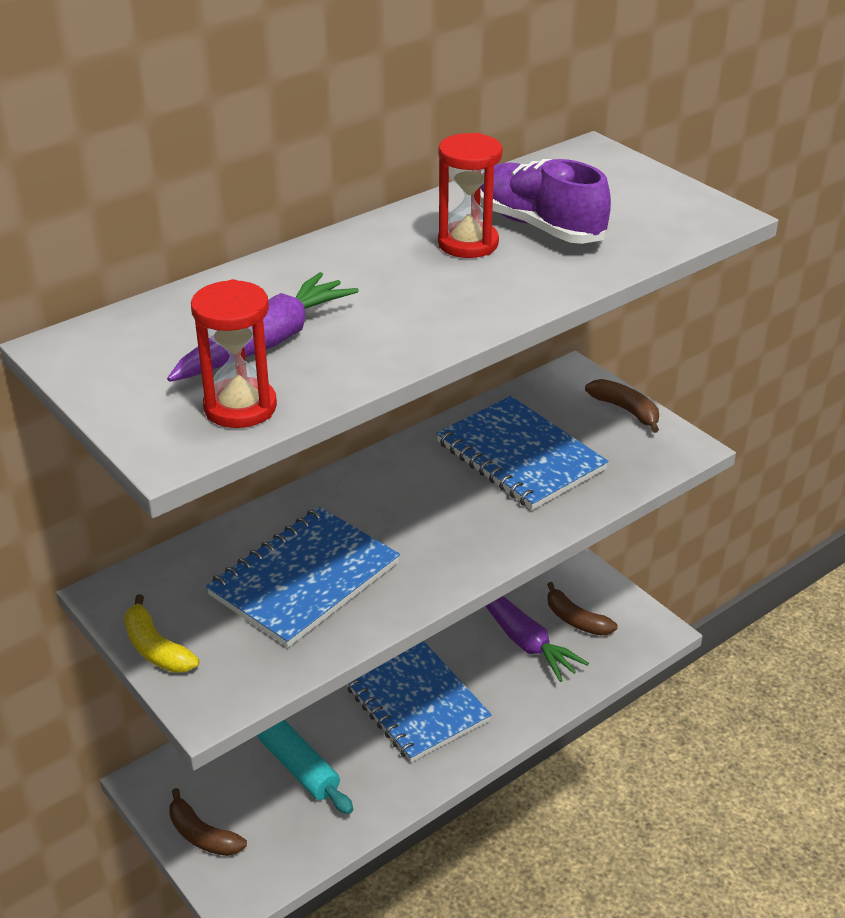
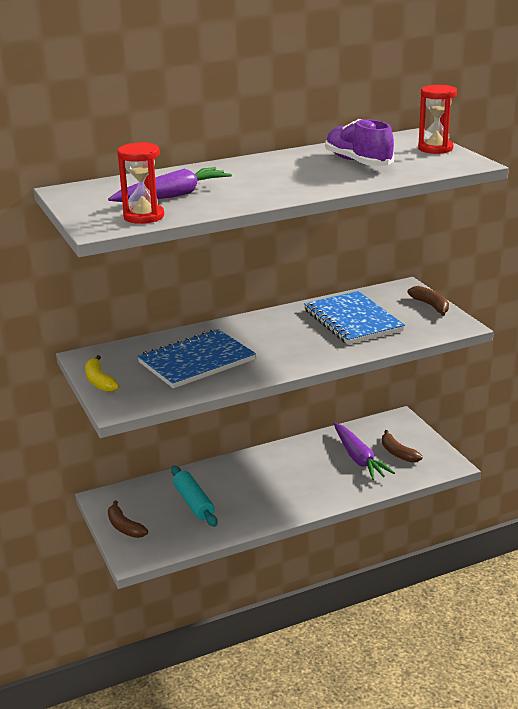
camera: 15 degrees right, 10 degrees down
blue notebook [347,641,492,762] -> none
red hourglass [438,133,503,258] -> red hourglass moved to [418,85,457,154]

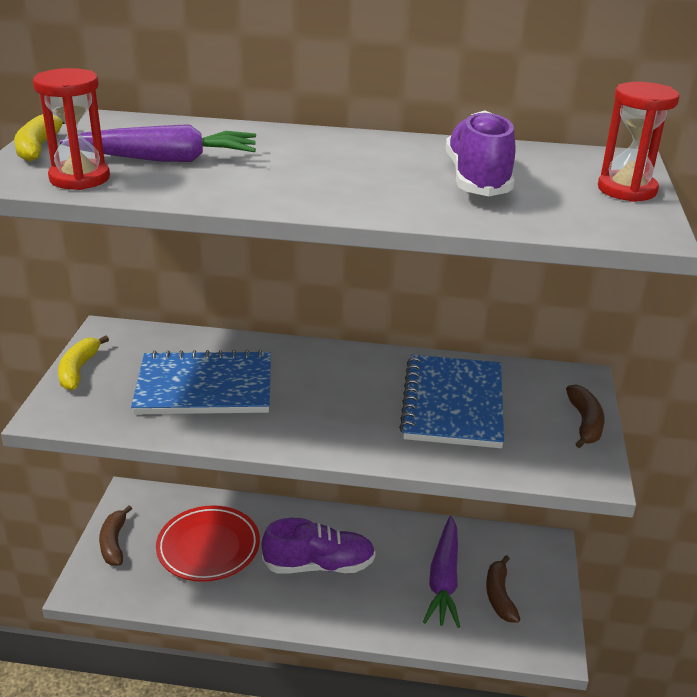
camera: 30 degrees right, 5 degrees up
turquoise rolling pin [171,466,218,527] -> red plate [156,505,260,582]
none -> yellow banana [14,114,65,161]
none -> purple shoe [262,518,376,573]

